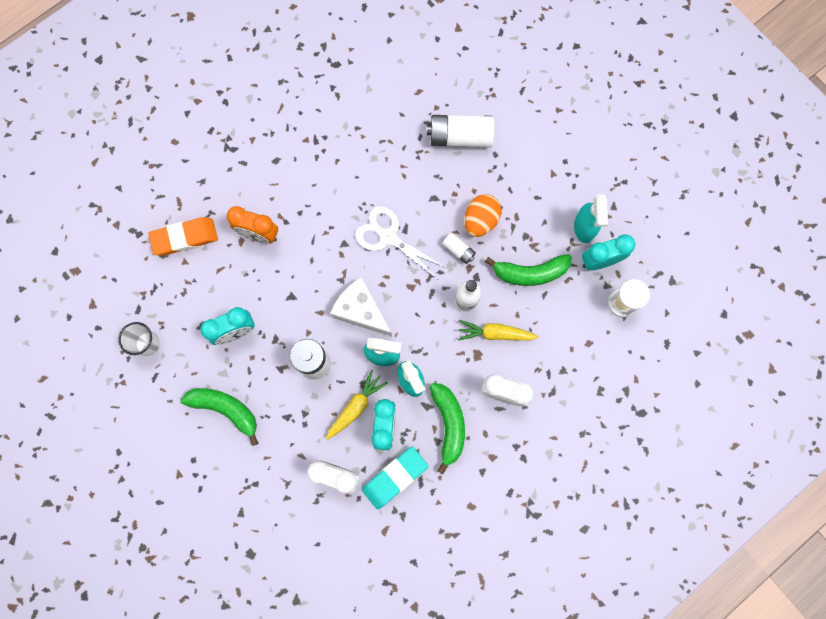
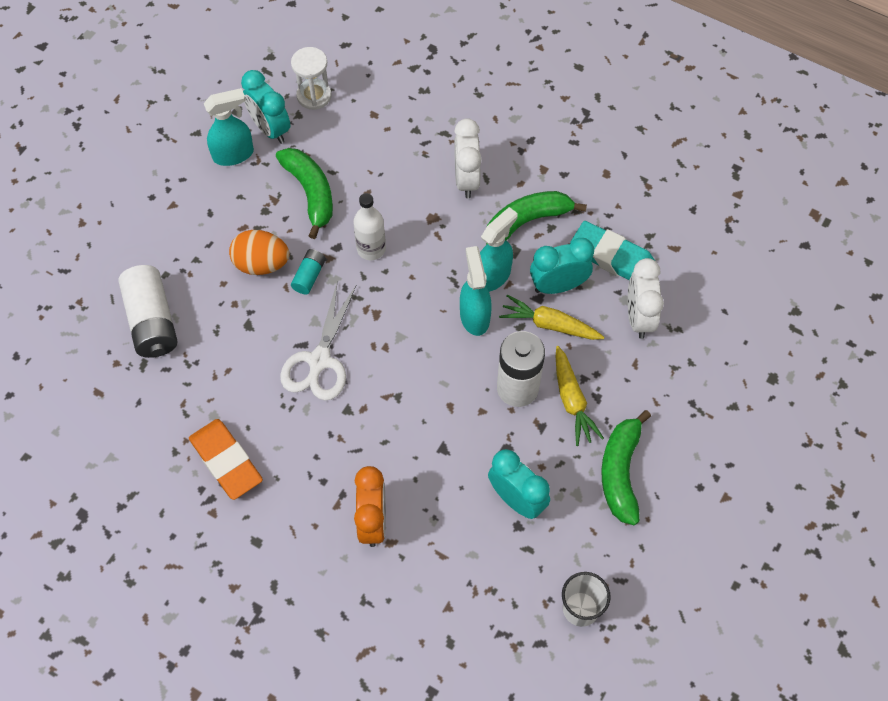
camera: 110 degrees left, 15 degrees down
orange eraser [148,217,218,256] -> orange eraser moved to [189,419,263,500]
white cheese [330,277,392,336] -> none
white battery [442,233,476,264] -> turquoise battery [291,249,326,294]
yellow carrot [458,320,539,341] -> yellow carrot moved to [556,346,604,446]

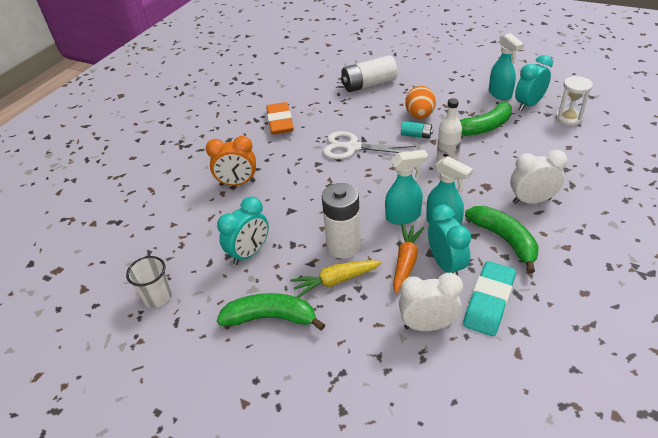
camera: 90 degrees right, 20 degrees down
orange eraser [189,419,263,500] -> orange eraser turned 60 degrees counterclockwise [266,102,294,135]
yellow carrot [499,294,604,340] -> orange carrot [393,224,424,294]

